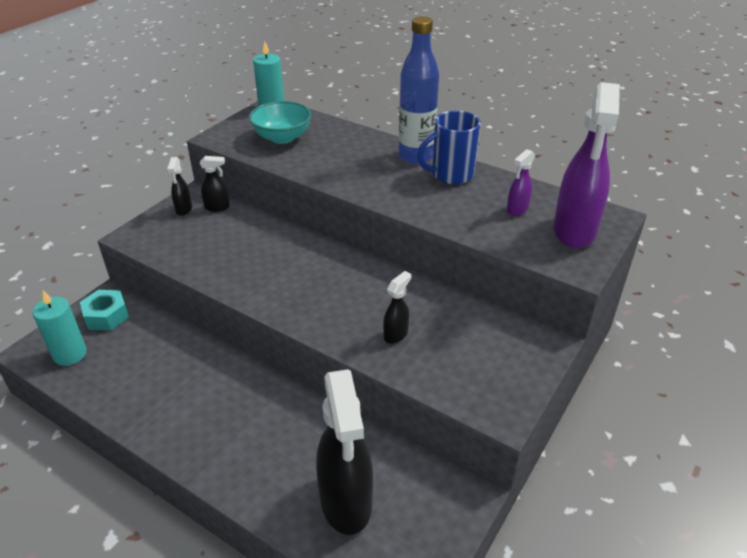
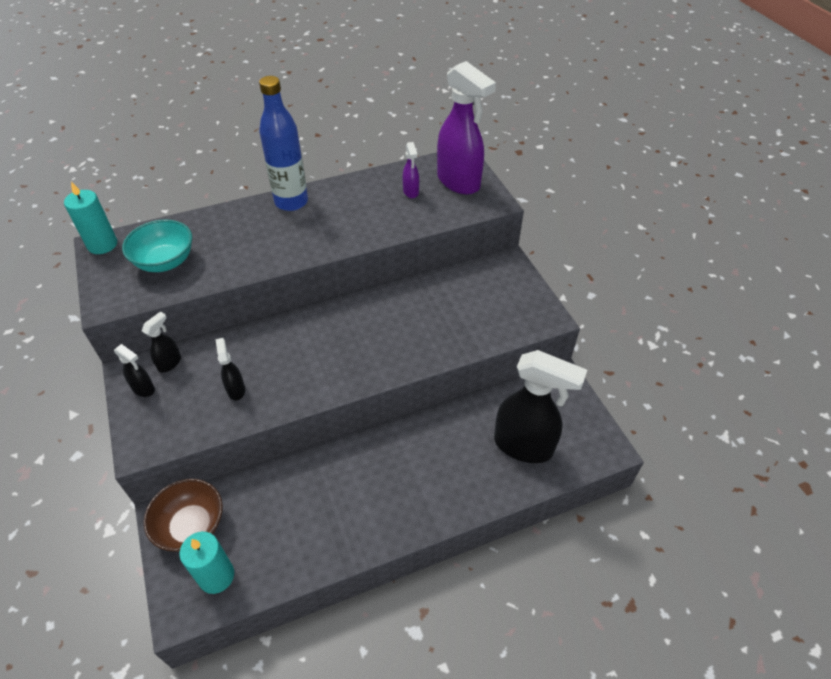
camera: 55 degrees left, 10 degrees up
turquoise nut [80,290,129,331] -> brown bowl [144,479,223,552]
black spray bottle [383,271,411,344] -> black spray bottle moved to [215,338,245,400]
blue mug [417,111,481,184] -> none

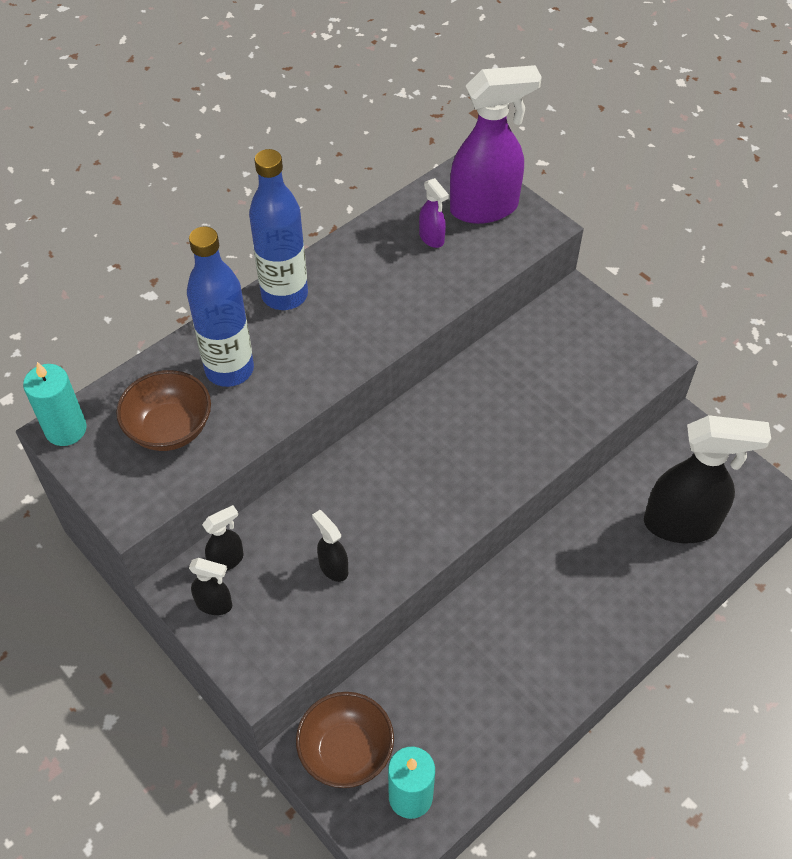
camera: 20 degrees left, 5 degrees up
turquoise bowl [122,220,192,272] -> brown bowl [116,370,211,451]
black spray bottle [142,312,181,372] -> black spray bottle turned 45 degrees clockwise [202,505,244,571]
purple spray bottle [437,61,496,194] -> purple spray bottle turned 45 degrees counterclockwise [450,65,542,224]
none -> blue bottle [187,227,254,387]

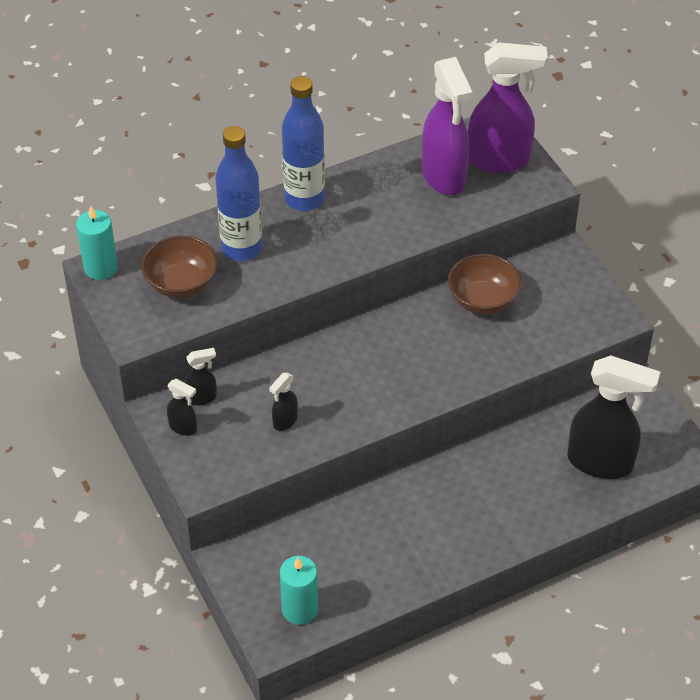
camera: 15 degrees right, 5 degrees down
brown bowl [296,692,394,788] -> brown bowl moved to [448,254,522,315]
black spray bottle [312,510,348,582] -> black spray bottle turned 120 degrees counterclockwise [269,372,298,431]
purple spray bottle [419,178,449,248] -> purple spray bottle [422,57,473,195], size x2.22

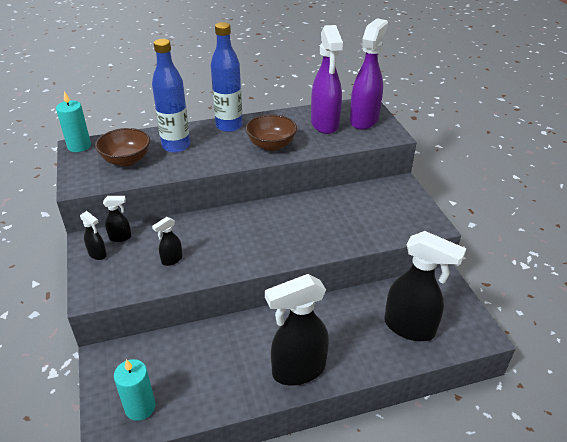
camera: 10 degrees right, 10 degrees down
brown bowl [448,254,522,315] -> brown bowl moved to [246,114,297,151]
purple spray bottle [468,43,548,173] -> purple spray bottle turned 75 degrees counterclockwise [350,18,388,130]
none -> black spray bottle [265,274,329,385]

